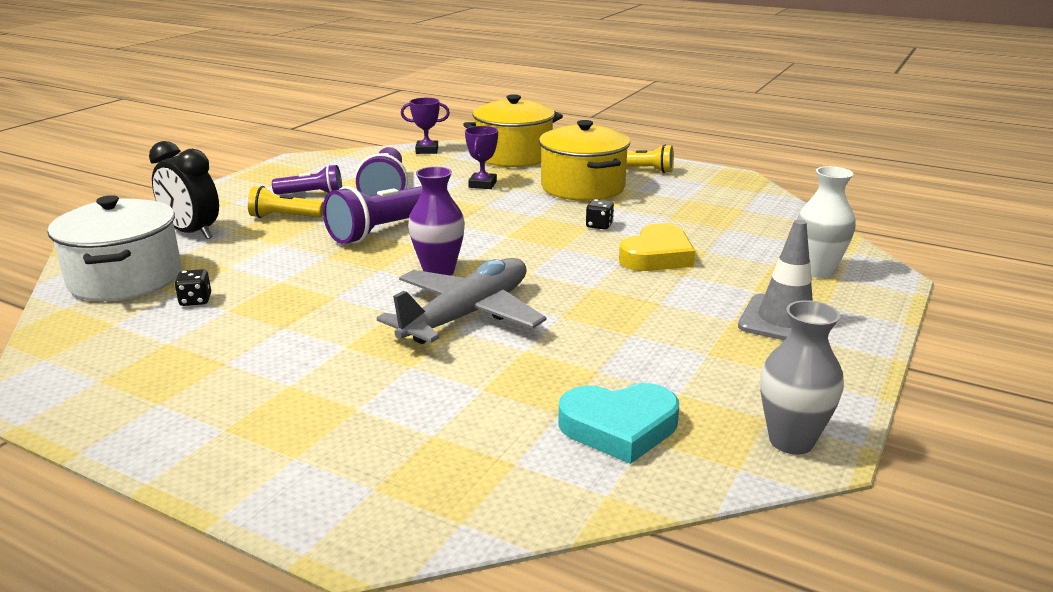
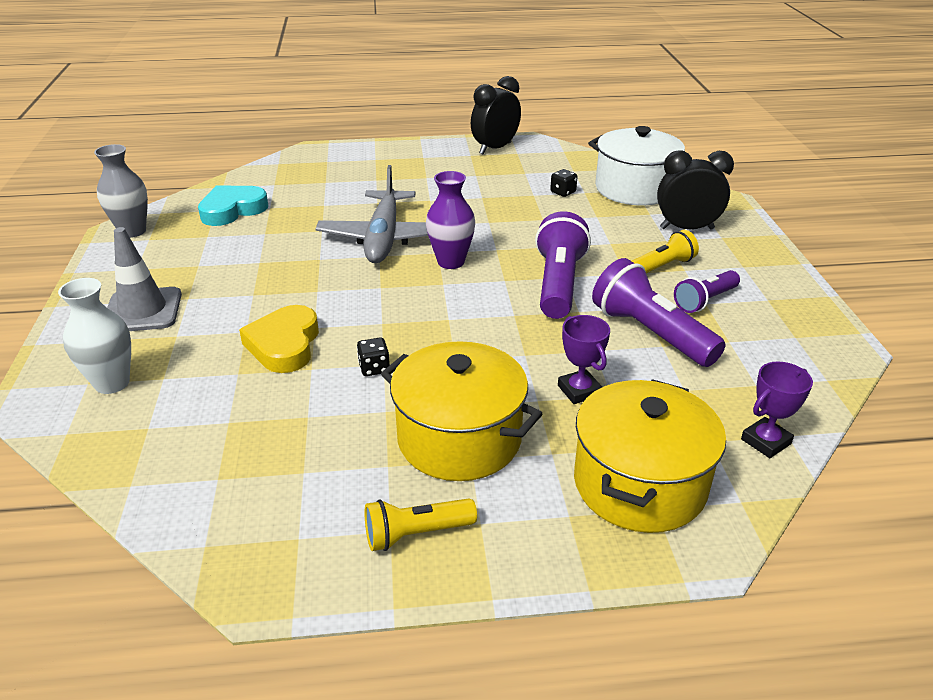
camera: 145 degrees right, 10 degrees up
none -> black clock [471,76,521,154]

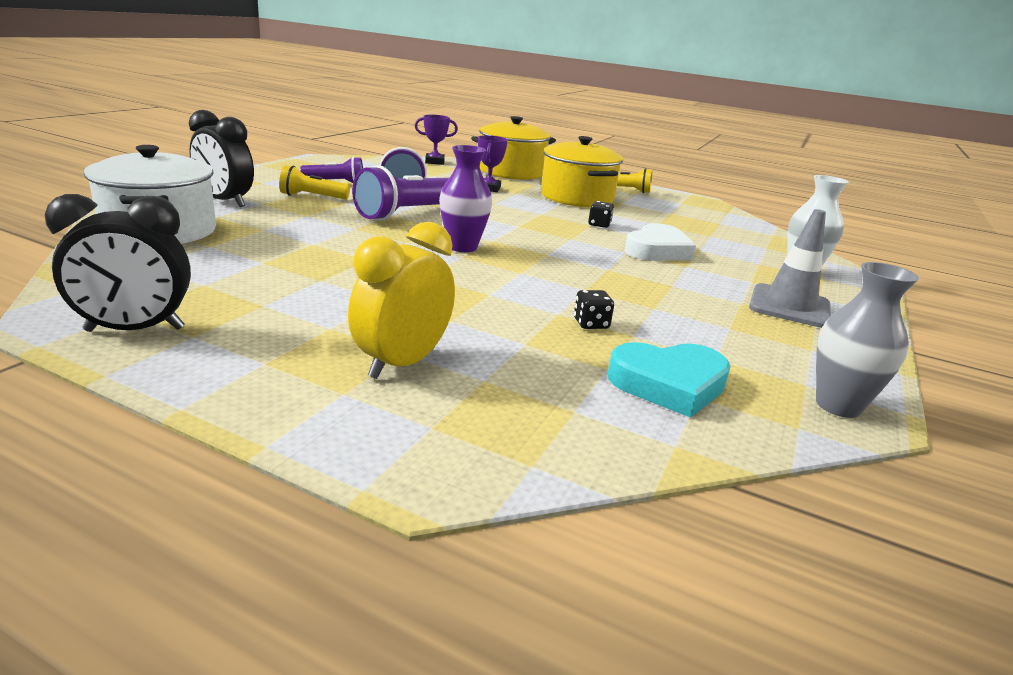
camera: 150 degrees left, 10 degrees down
yellow heart [239,305,319,373] -> white heart [625,223,696,261]
grey plane [315,165,428,263] -> none
black dice [550,169,578,197] -> black dice moved to [574,290,614,329]
none -> yellow clock [348,222,455,379]

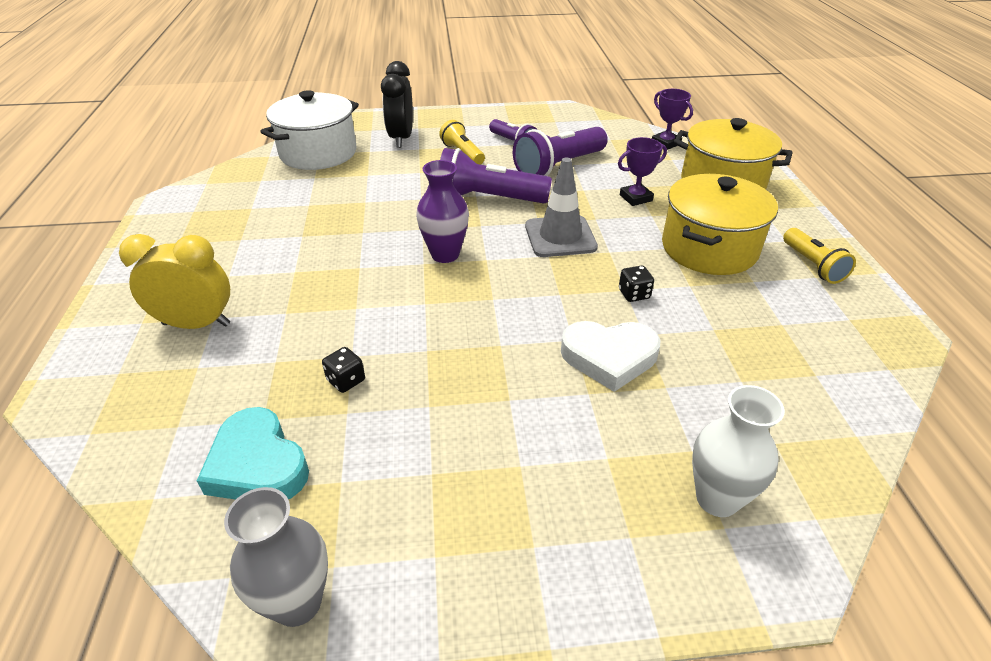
camera: 60 degrees right, 15 degrees up
black clock [45,194,191,332] -> none
grey traffic cone [749,209,831,328] -> grey traffic cone moved to [525,157,598,257]

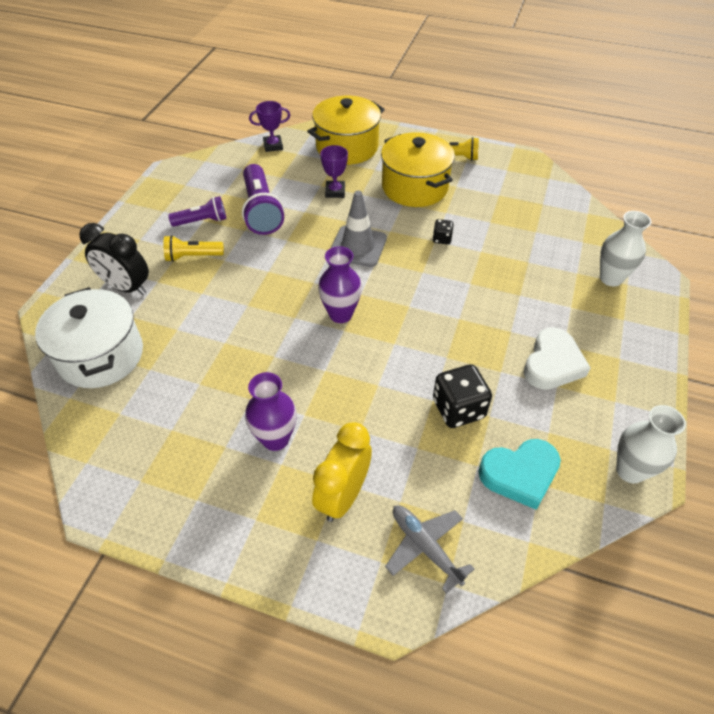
camera: 65 degrees left, 10 degrees up
grey vase [224,487,328,627] -> white vase [616,405,686,484]
black dice [322,347,365,393] -> black dice [433,364,492,428], size x1.92
purple flashlight [440,148,552,203] -> none
white heart [561,321,661,392] -> white heart moved to [524,327,591,390]
none -> purple vase [245,372,297,451]
none -> grey plane [385,505,475,594]

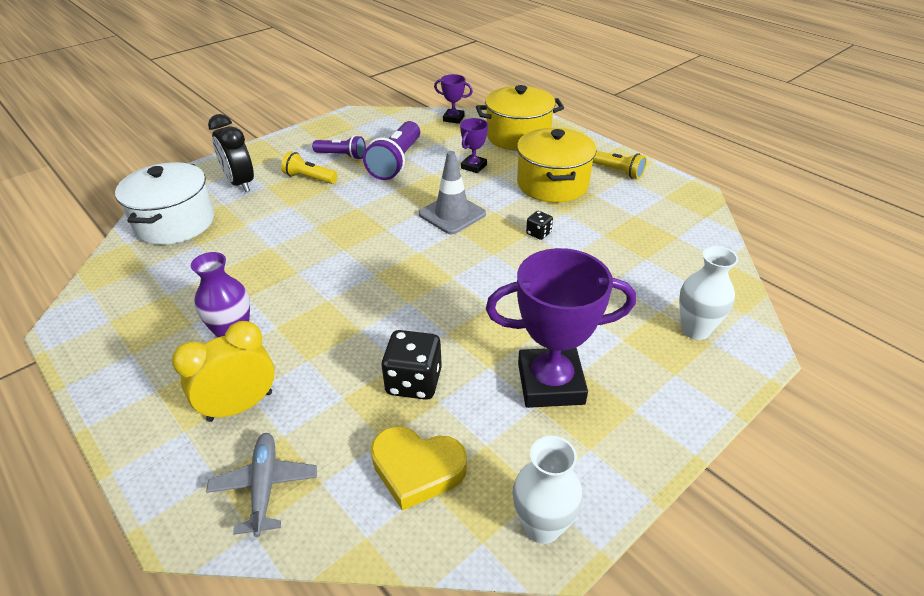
camera: 30 degrees right, 10 degrees down
purple vase [318,246,362,323] -> none
turquoise heart [478,439,561,510] -> yellow heart [371,426,467,511]
white heart [524,327,591,390] -> purple trophy [486,248,636,408]

